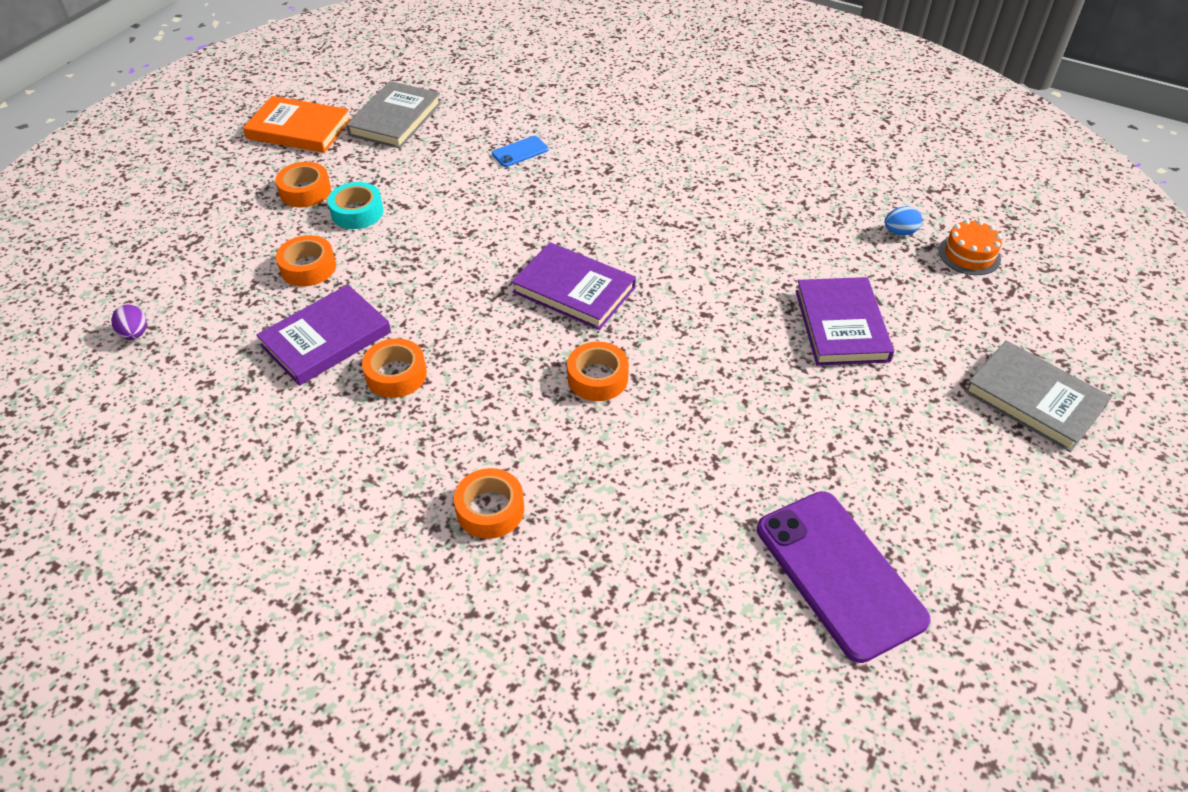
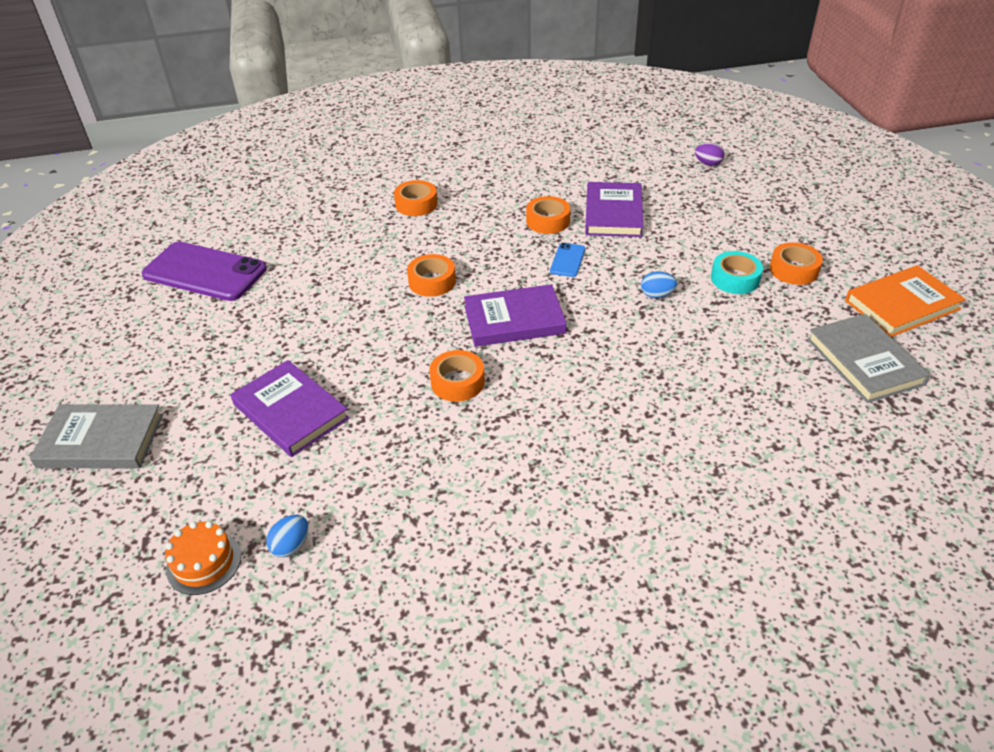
camera: 140 degrees right, 5 degrees down
orange tape [276,235,336,286] -> orange tape moved to [429,350,485,402]
blue phone [492,136,549,167] -> blue phone moved to [550,243,585,277]
none -> blue egg [641,271,677,298]

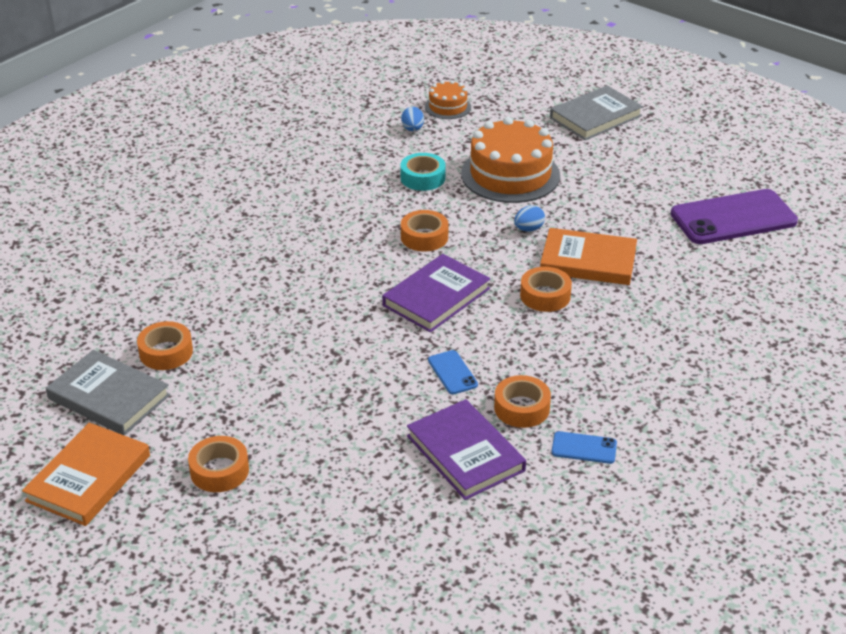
camera: 140 degrees right, 5 degrees down
purple book [231,360,349,457] -> orange cake [461,117,560,203]
orange tape [394,180,438,216] -> orange tape moved to [137,321,193,370]
blue egg [641,271,677,298] -> blue egg moved to [514,205,545,232]
purple egg [695,143,724,166] -> none
turquoise tape [711,251,763,294] -> turquoise tape moved to [400,153,446,191]
none -> orange book [540,228,637,285]
none -> blue phone [552,431,617,464]

